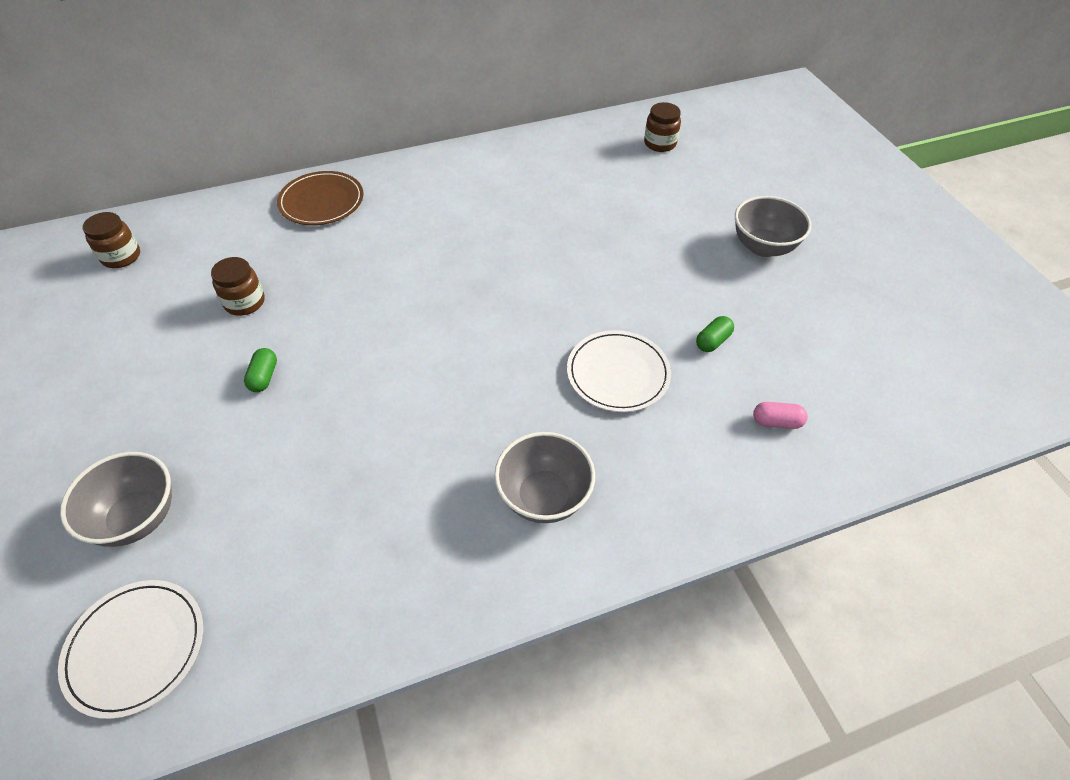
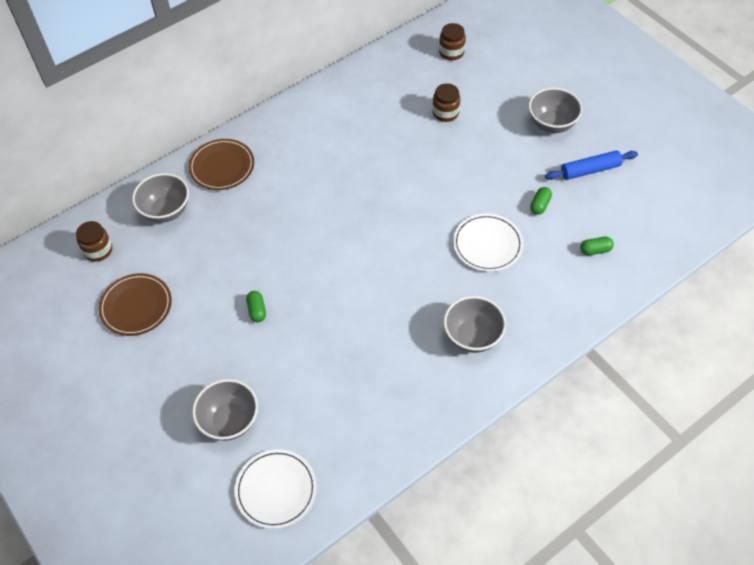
camera: 15 degrees left, 5 degrees up
brown jar [211,257,264,316] -> brown jar moved to [432,83,460,122]
pink capsule [753,402,808,429] -> green capsule [580,237,614,255]
none -> brown plate [98,273,172,336]
none -> grey bowl [132,173,189,223]
none -> blue rolling pin [545,150,638,180]

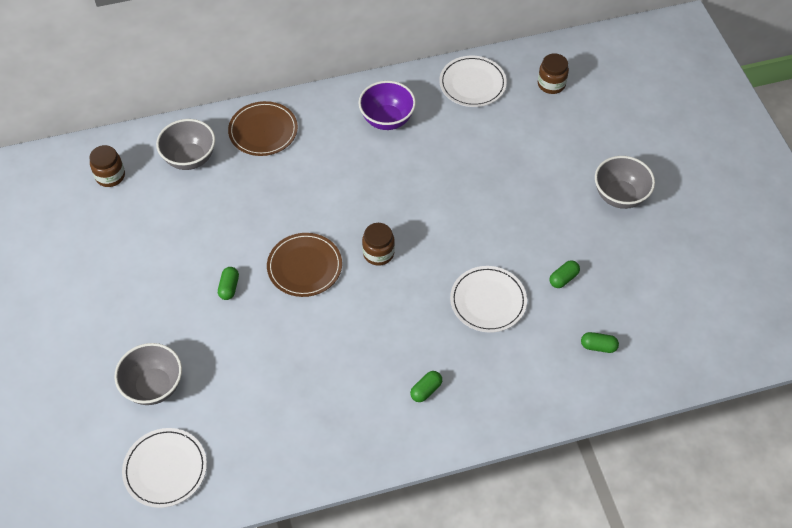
camera: 20 degrees right, 0 degrees up
brown plate [98,273,172,336] -> brown plate moved to [267,233,342,297]
brown jar [432,83,460,122] -> brown jar moved to [362,223,395,266]
grey bowl [444,296,506,353] -> green capsule [410,371,442,402]
blue rolling pin [545,150,638,180] -> none
none -> purple bowl [358,81,416,130]
none -> white plate [439,56,507,107]

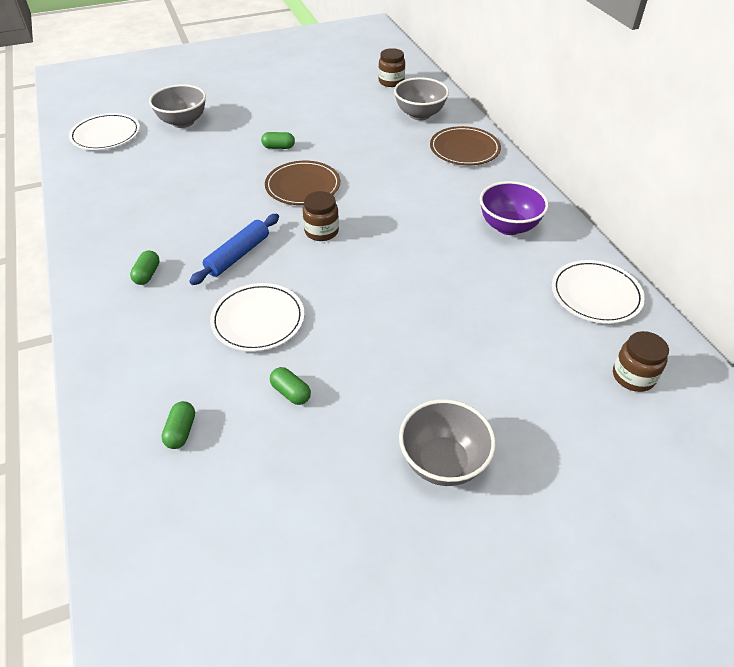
camera: 85 degrees right, 10 degrees down
green capsule [410,371,442,402] -> green capsule turned 60 degrees clockwise [130,250,160,285]
none -> blue rolling pin [189,214,279,285]

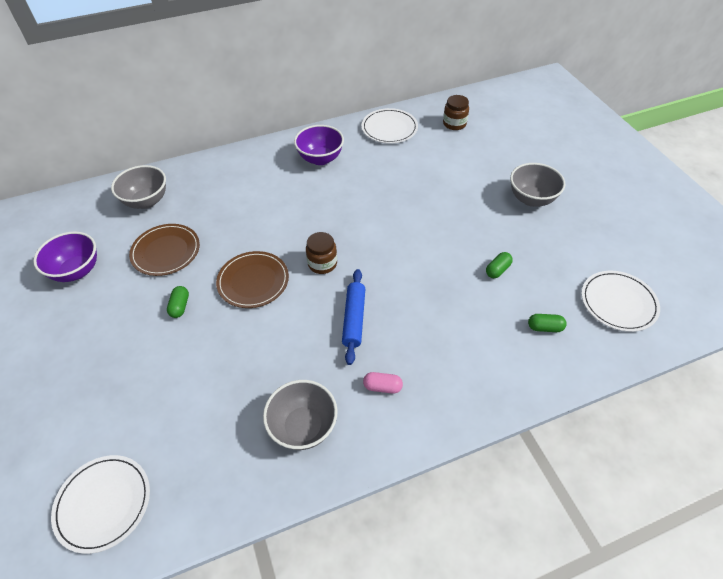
camera: 90 degrees left, 5 degrees up
green capsule [130,250,160,285] -> pink capsule [363,372,403,394]
grey bowl [149,84,206,128] -> grey bowl moved to [263,380,337,450]
blue rolling pin [189,214,279,285] -> blue rolling pin turned 60 degrees clockwise [342,269,365,365]
white plate [210,283,305,352] -> white plate moved to [581,271,660,332]
brown jar [378,48,405,87] -> none
brown plate [430,126,501,165] -> brown plate moved to [129,224,200,276]
none -> purple bowl [33,232,97,282]

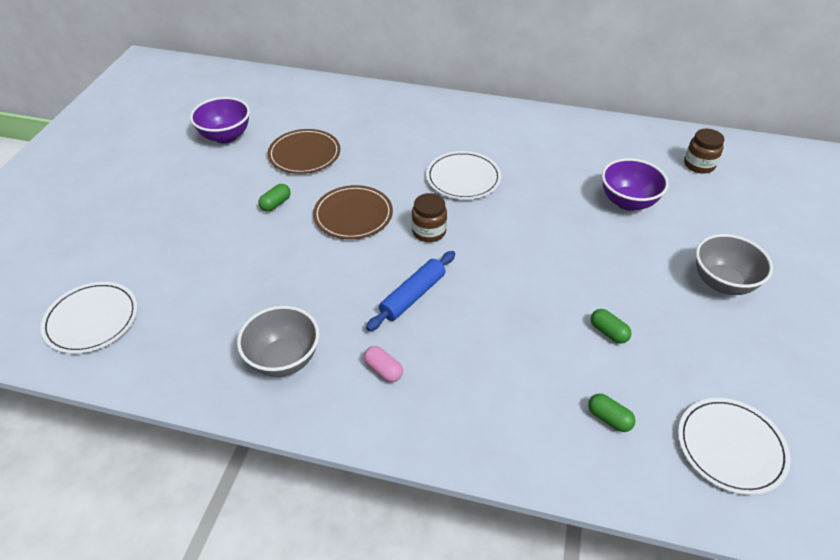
camera: 35 degrees right, 5 degrees down
grey bowl [111,165,166,209] -> none
purple bowl [294,125,344,165] -> purple bowl moved to [602,158,669,211]
white plate [362,108,418,144] -> white plate moved to [426,151,501,200]
green capsule [486,252,513,278] -> green capsule turned 60 degrees clockwise [591,309,632,344]

